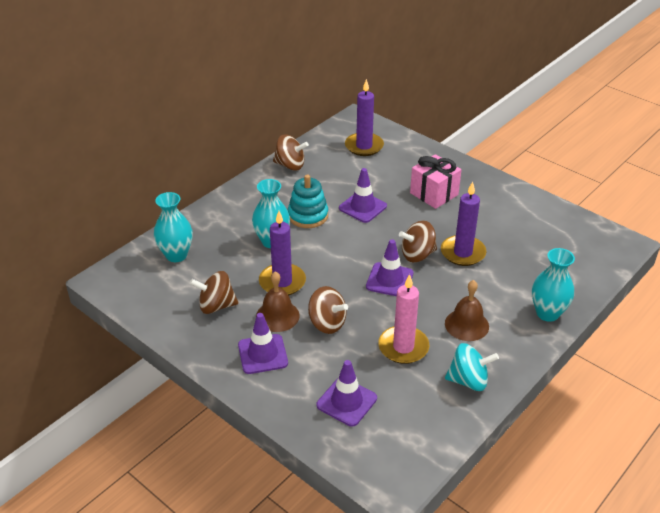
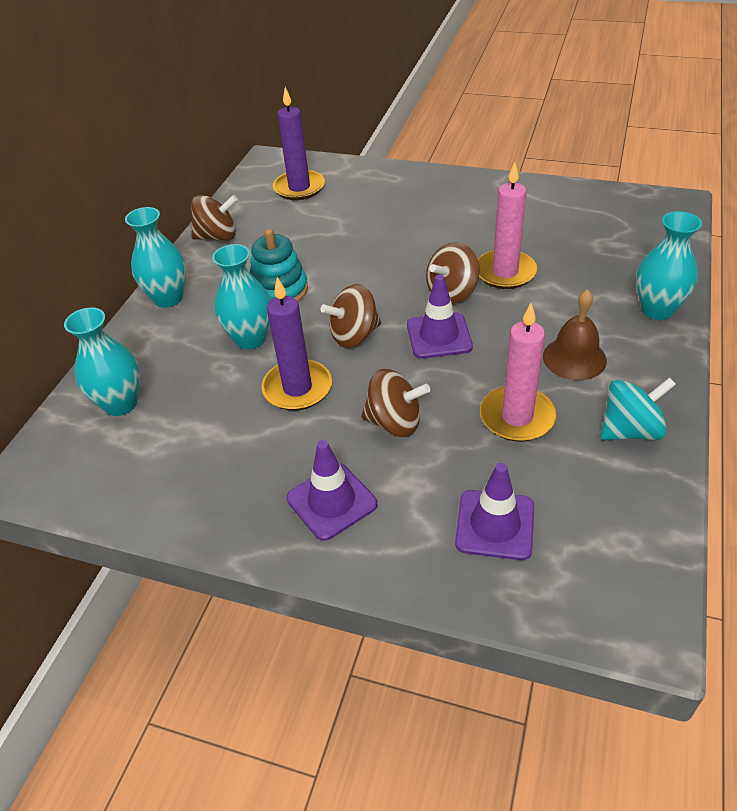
camera: 20 degrees left, 5 degrees up
brown spinning top [190,271,238,314] -> brown spinning top moved to [321,284,381,348]
brown bell [256,271,300,332] -> none
purple traffic cone [339,168,387,223] -> none
pink gift [410,154,462,209] -> none
purple candle [441,182,486,266] -> pink candle [478,162,537,289]
none -> turquoise vase [125,207,186,308]

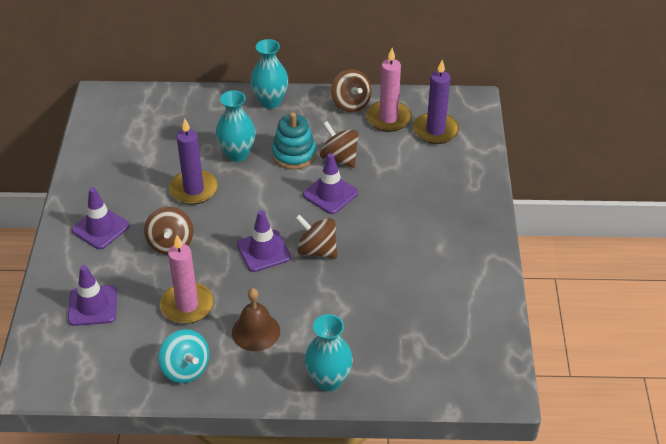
camera: 70 degrees right, 0 degrees up
turquoise vase [64,307,140,416] -> none
brown spinning top [321,284,381,348] -> brown spinning top moved to [320,121,359,168]
pink candle [478,162,537,289] -> pink candle moved to [366,48,412,132]
none -> purple traffic cone [303,153,358,214]

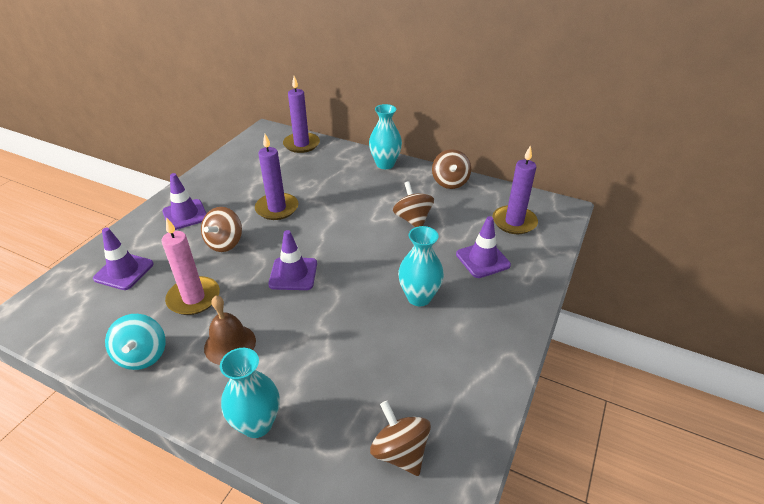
camera: 25 degrees right, 5 degrees down
turquoise vase [216,90,256,162] -> turquoise vase moved to [398,226,444,306]
turquoise stacking toy [272,112,316,169] -> none
brown spinning top [295,214,337,259] -> brown spinning top moved to [370,401,431,476]
purple traffic cone [303,153,358,214] -> purple traffic cone moved to [456,216,511,278]
pink candle [366,48,412,132] -> none
none -> purple candle [283,76,320,153]

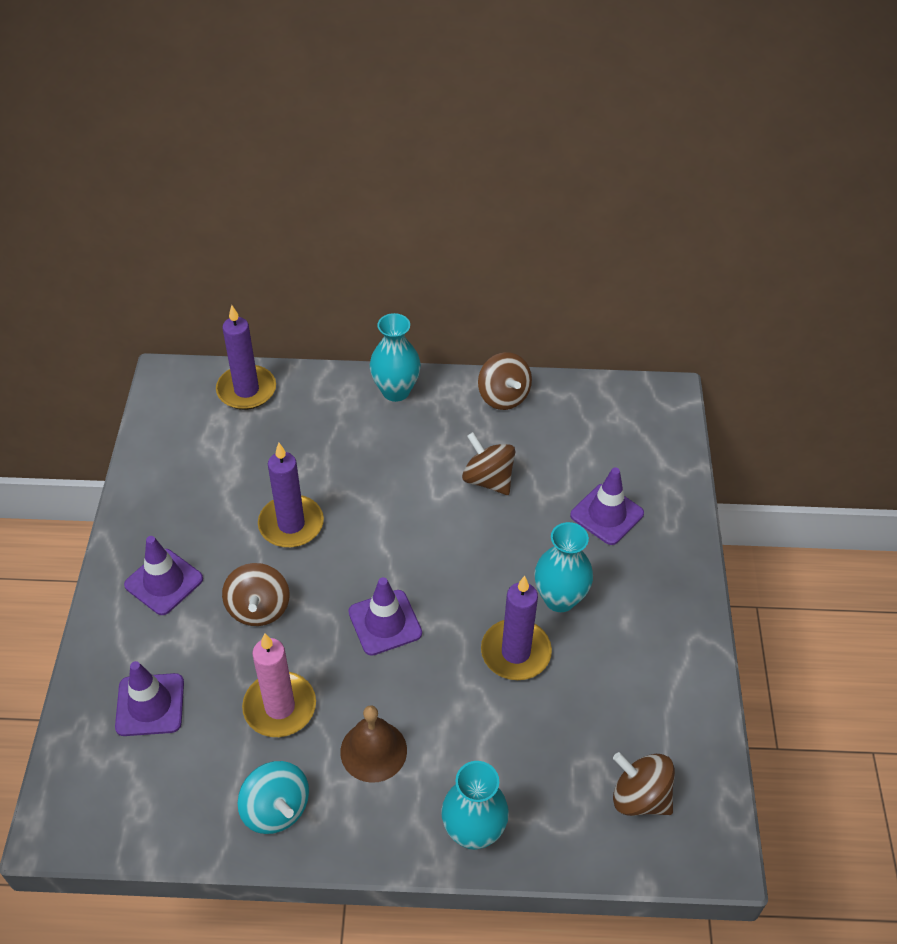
camera: 25 degrees left, 10 degrees up
purple candle [493,145,538,234] -> purple candle moved to [481,576,552,680]

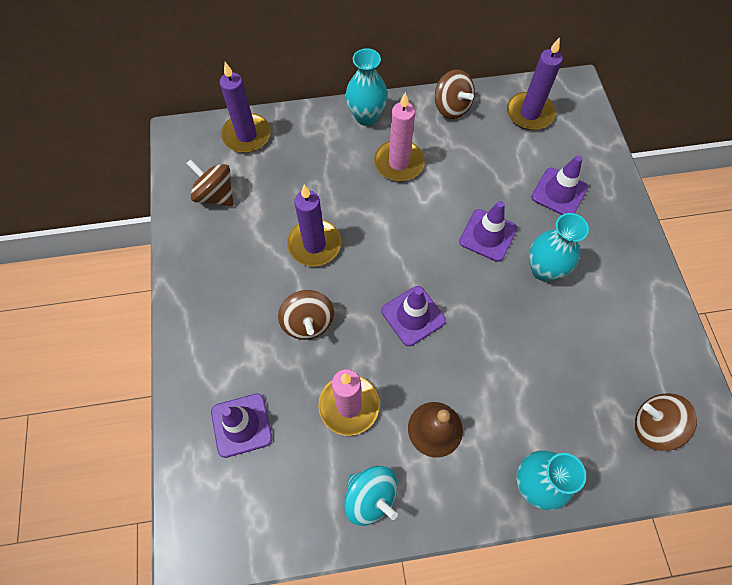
camera: 10 degrees left, 15 degrees up
purple traffic cone [124,536,203,615] -> purple traffic cone moved to [459,201,517,262]
brown spinning top [462,432,515,495] -> brown spinning top moved to [186,159,234,206]
purple candle [481,576,552,680] -> purple candle moved to [507,37,563,130]
none -> pink candle [374,92,425,181]

